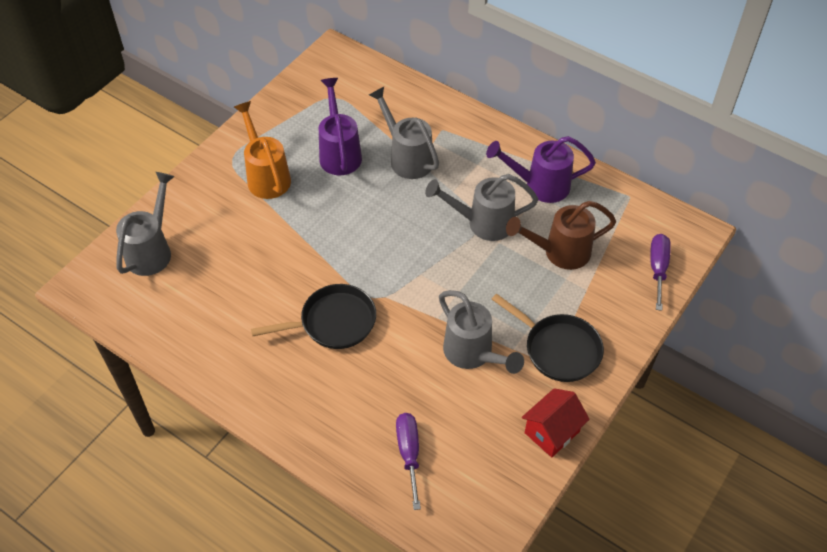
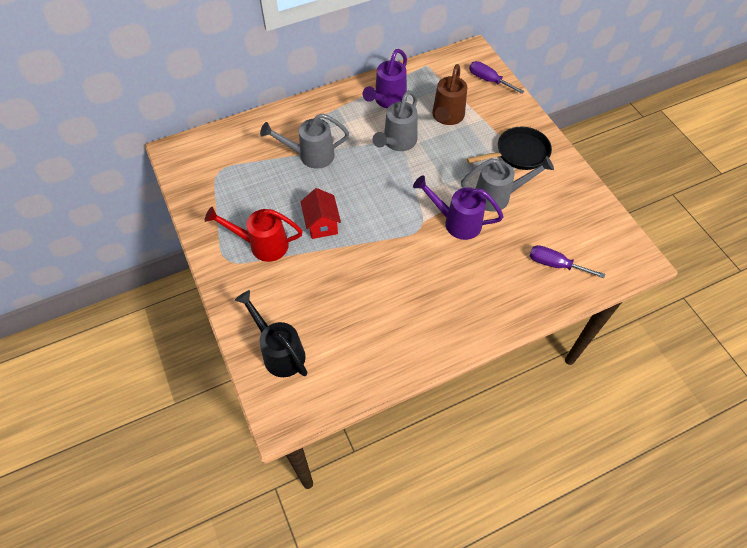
camera: 60 degrees left, 5 degrees up
grey watering can [116,172,175,276] -> black watering can [235,290,307,377]
orange watering can [234,101,291,199] -> red watering can [205,207,303,262]
black pan [251,284,376,349] -> none
purple watering can [319,78,362,175] -> purple watering can moved to [413,175,504,240]
red house [522,388,590,457] -> red house moved to [301,188,341,239]

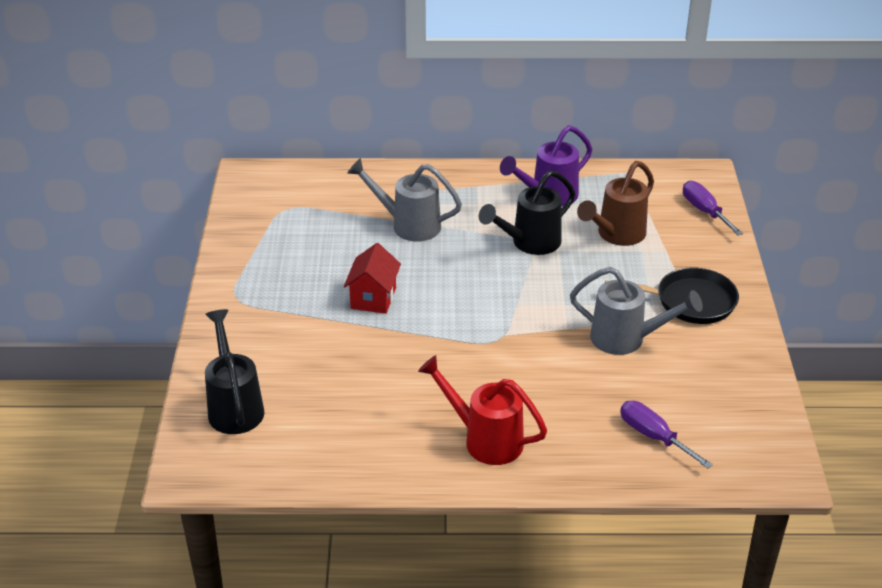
camera: 25 degrees right, 20 degrees down
red watering can [205,207,303,262] -> red watering can moved to [418,355,547,465]
grey watering can [373,90,418,151] -> black watering can [479,170,575,255]
purple watering can [413,175,504,240] -> none

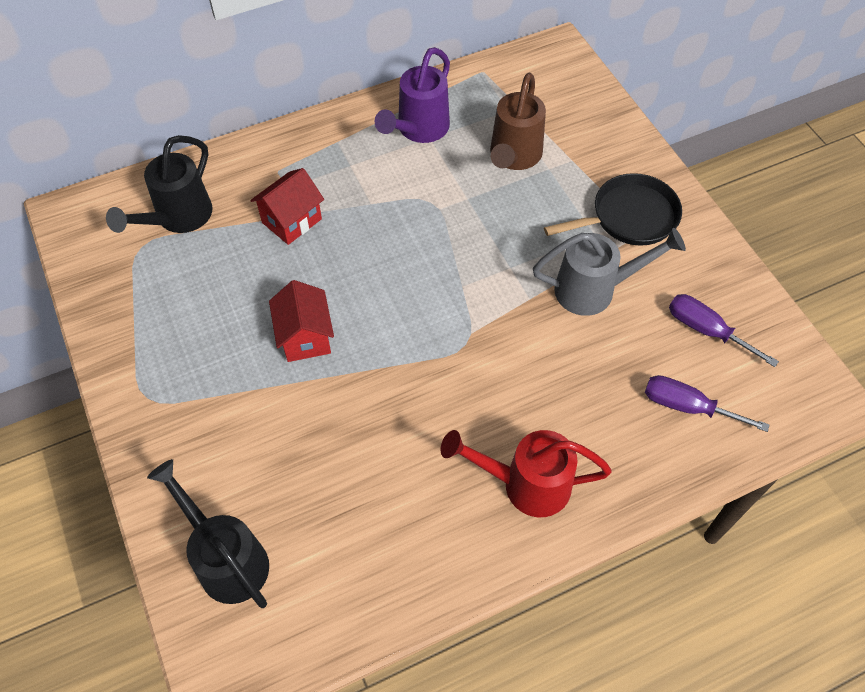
camera: 25 degrees left, 20 degrees up
grey watering can [347,158,462,242] -> red house [250,168,324,245]
black watering can [479,170,575,255] -> black watering can moved to [106,135,213,233]
purple screwdriver [683,181,743,235] -> purple screwdriver moved to [669,294,779,367]

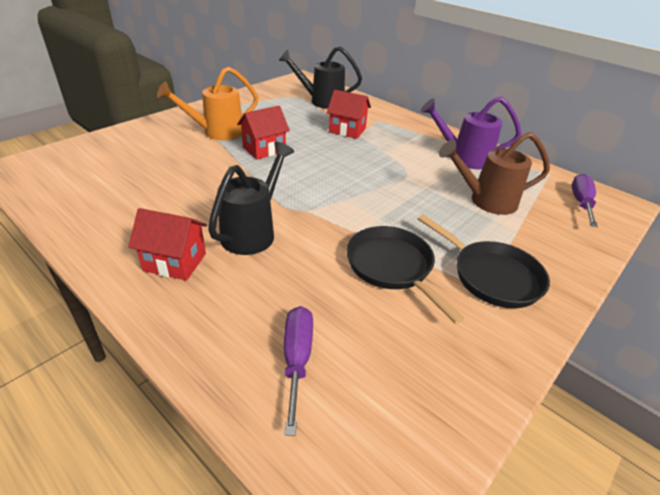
camera: 65 degrees right, 20 degrees down
black watering can [147,459,269,608] -> black watering can moved to [208,142,294,255]
red watering can [441,430,612,517] -> red house [128,208,207,281]
grey watering can [533,228,686,316] -> black pan [346,226,465,324]
purple screwdriver [669,294,779,367] -> purple screwdriver moved to [572,174,598,227]
none -> orange watering can [157,67,259,140]

